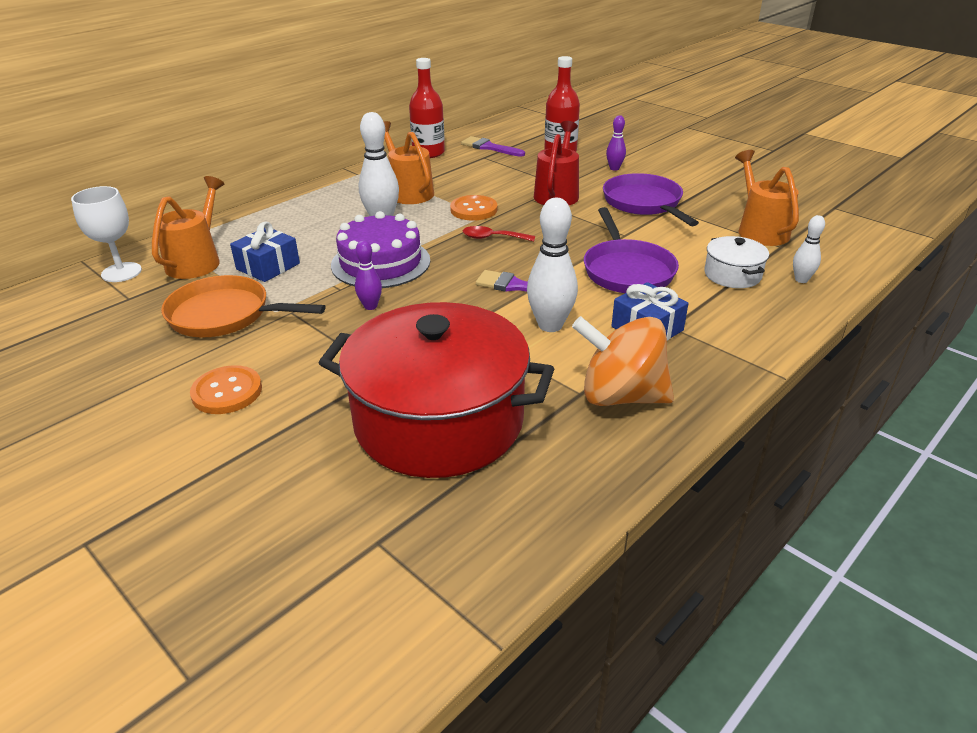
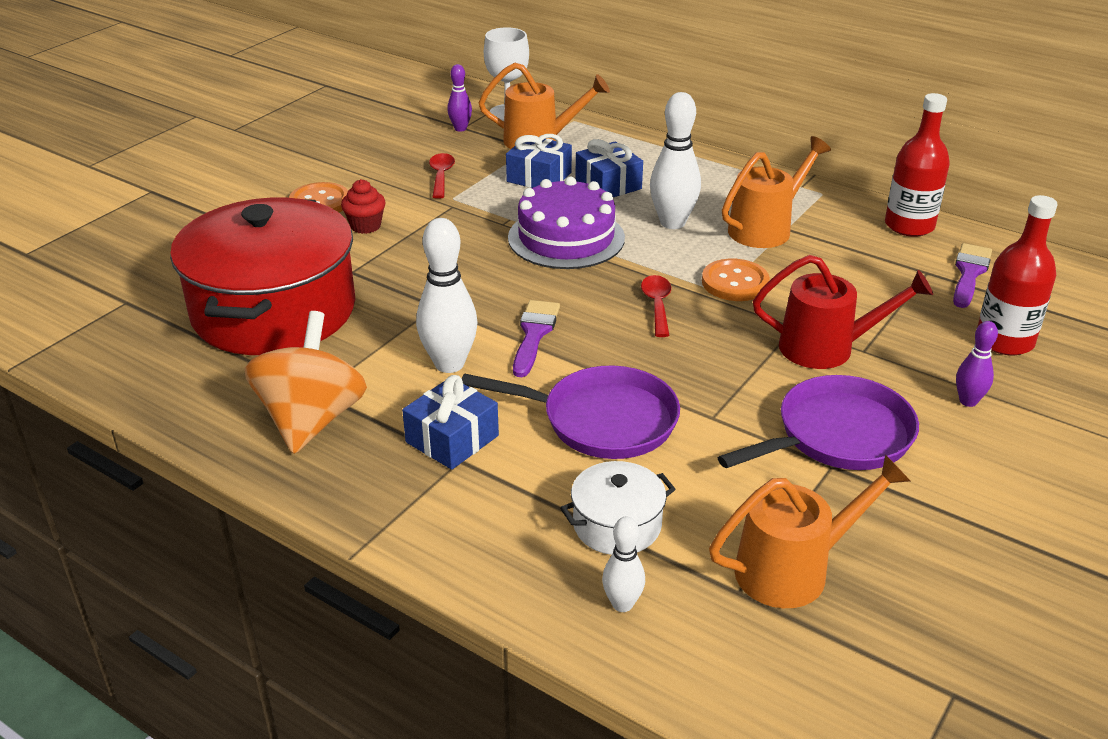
camera: 80 degrees right, 0 degrees up
orange pan [161,275,326,337] -> red spoon [429,153,455,199]
purple bowling pin [355,240,382,310] -> purple bowling pin moved to [447,64,472,131]
purple pan [584,207,679,293] -> purple pan turned 150 degrees counterclockwise [462,366,680,459]
none -> red cupcake [341,179,386,234]
none -> blue gift [575,139,643,197]

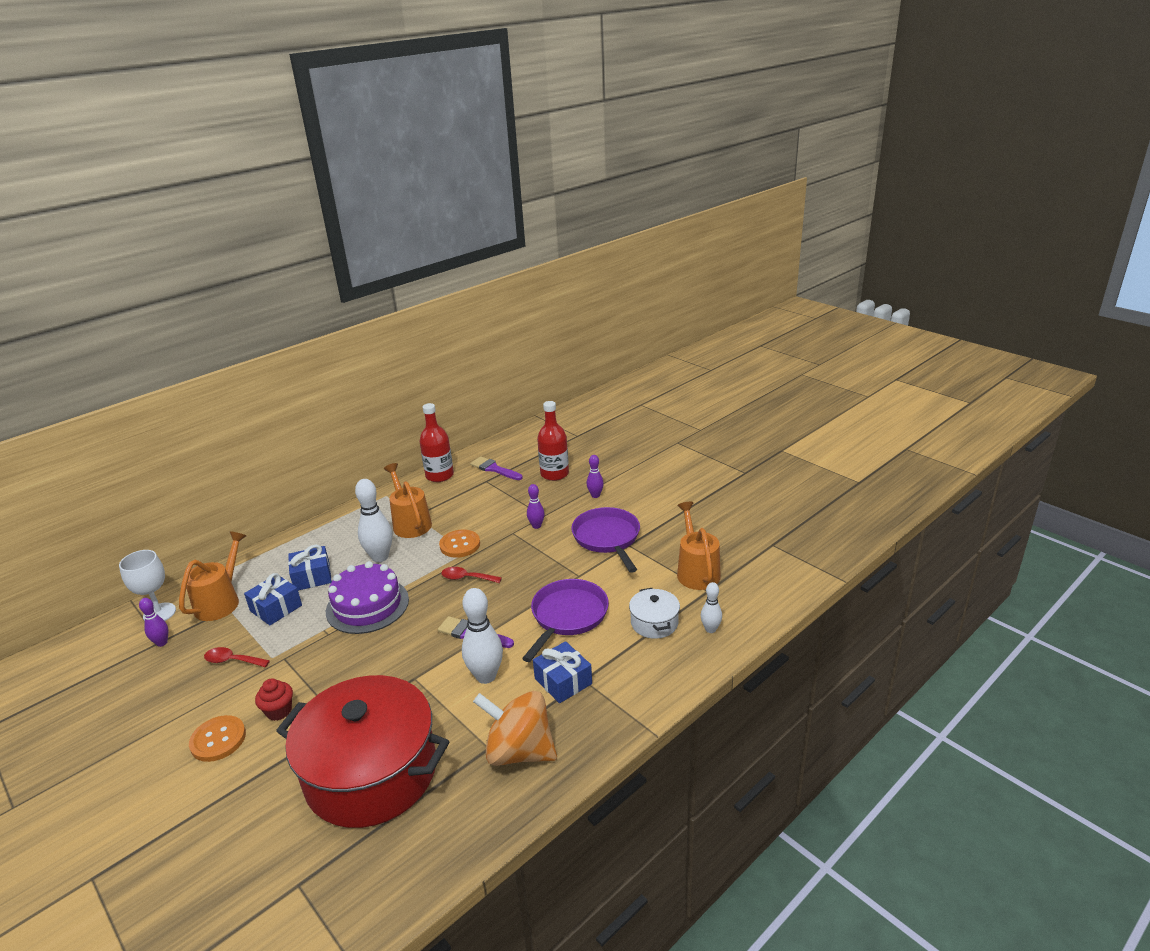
camera: 75 degrees left, 5 degrees down
red watering can [753,255,933,369] -> purple bowling pin [527,484,545,529]

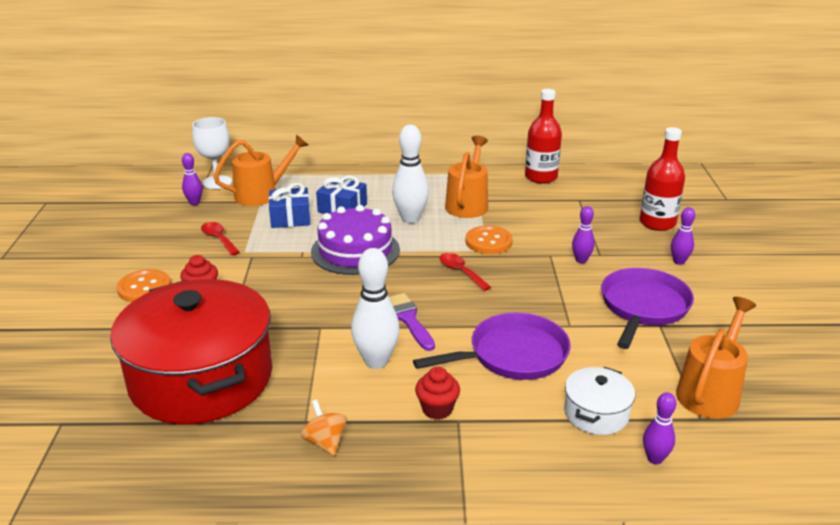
camera: 40 degrees right, 0 degrees up
purple brush [470,456,523,480] -> none
orange spinning top [473,691,557,766] -> orange spinning top [301,400,347,456], size x0.48
blue gift [533,641,592,703] -> red cupcake [415,367,460,420]
white bowling pin [701,582,722,633] -> purple bowling pin [643,392,676,464]

